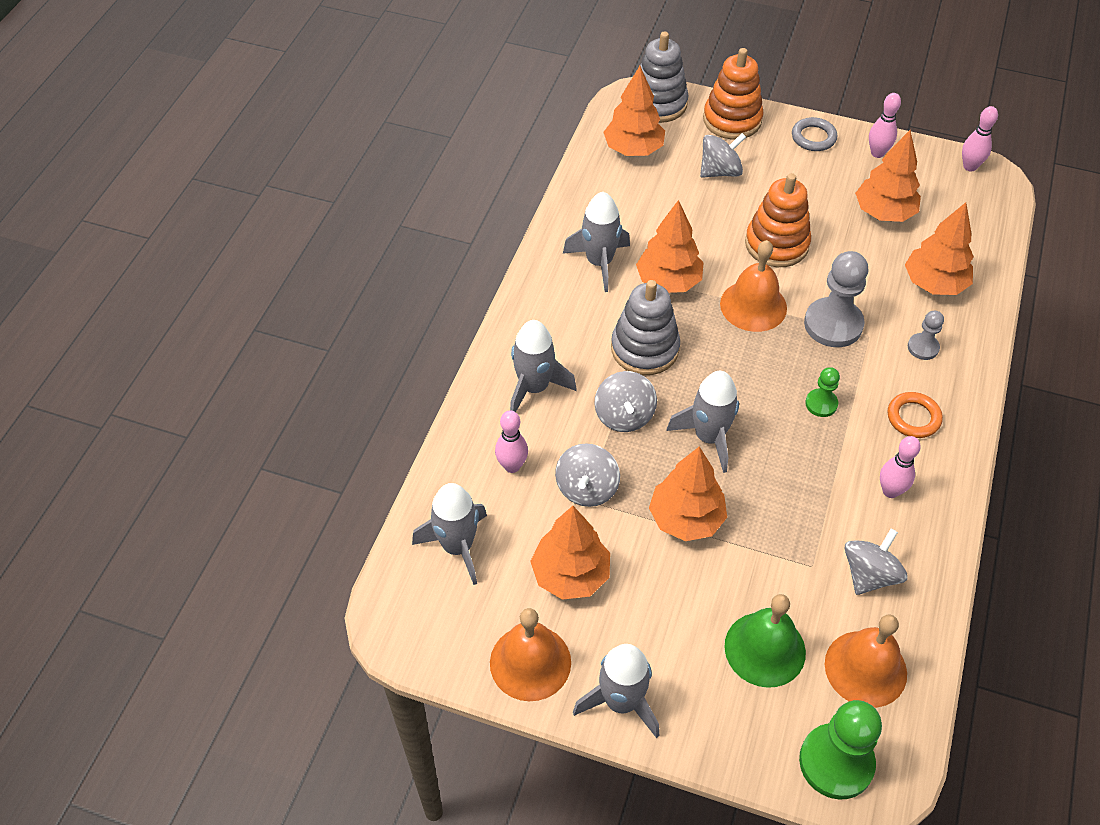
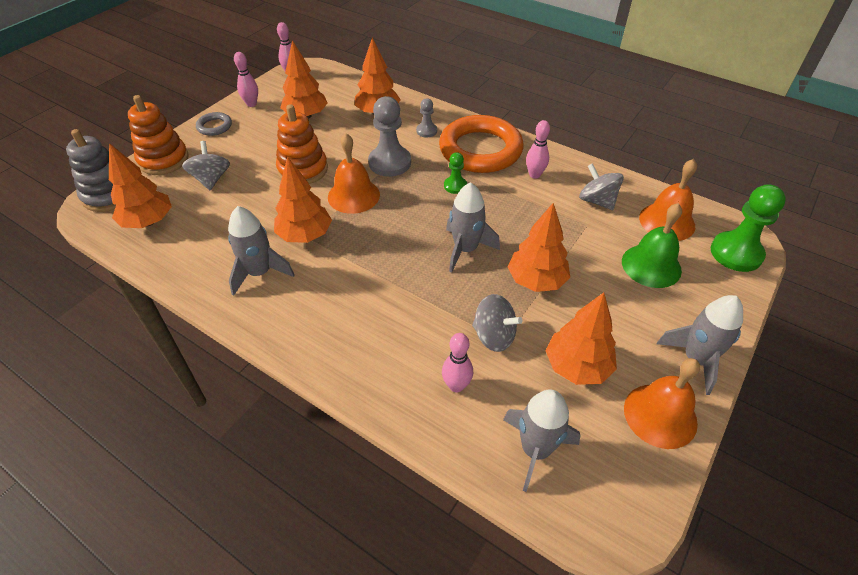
camera: 75 degrees left, 5 degrees down
grey rocket [510,320,577,412] -> none
grey spinning top [594,371,657,432] -> none
grey stacking toy [611,280,680,375] -> none
orange ring [888,392,943,438] -> orange ring [439,115,523,173], size x2.28

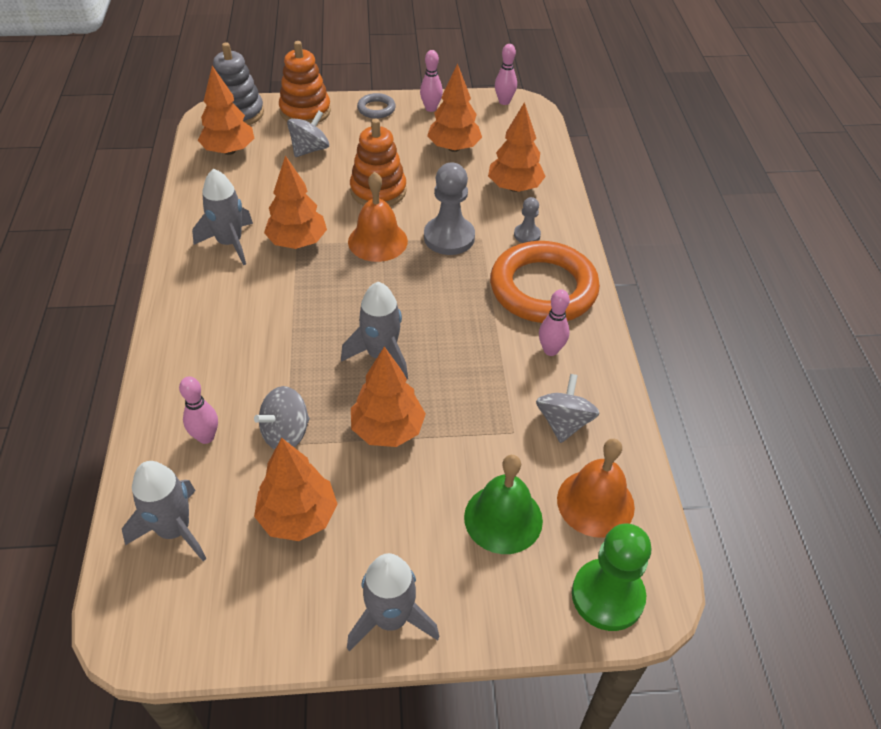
camera: 50 degrees right, 0 degrees up
green pawn [444,152,467,194] -> none
grey spinning top [472,294,523,352] -> grey spinning top turned 60 degrees clockwise [254,386,310,449]
orange bell [624,358,700,449] -> none

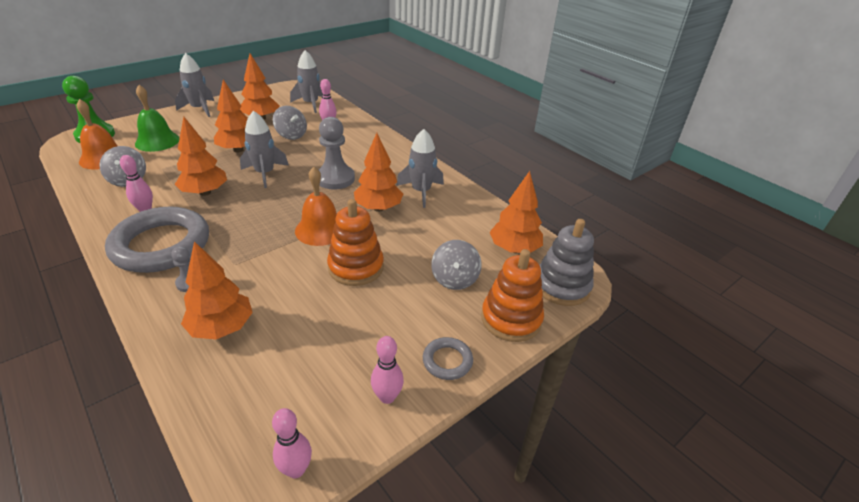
camera: 145 degrees right, 10 degrees down
grey spinning top [254,386,310,449] -> grey spinning top turned 120 degrees clockwise [273,106,307,140]
grey pawn [424,163,475,255] -> grey pawn moved to [318,117,355,189]
orange tree [427,64,482,152] -> orange tree moved to [175,117,227,196]
orange ring [490,241,600,323] -> grey ring [105,206,209,273]

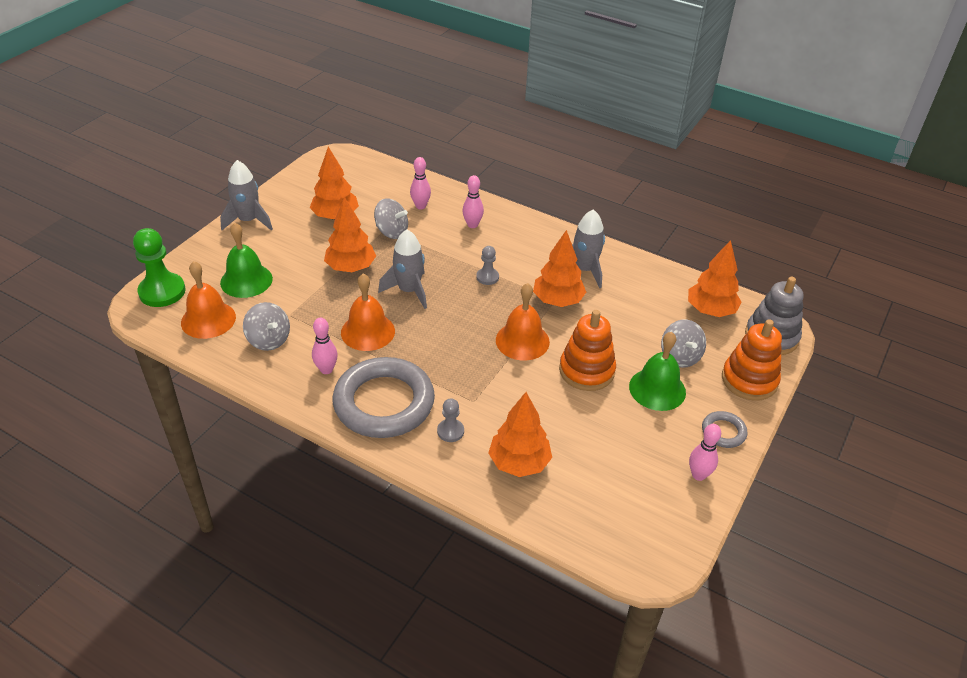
camera: 20 degrees left, 5 degrees up
orange tree [175,117,227,196] -> orange bell [341,274,395,351]
pink bowling pin [272,408,312,478] -> pink bowling pin moved to [462,175,484,228]
grey rocket [290,50,322,113] -> none
grey pawn [318,117,355,189] -> grey pawn [476,246,499,285], size x0.52
none -> green bell [629,332,686,411]

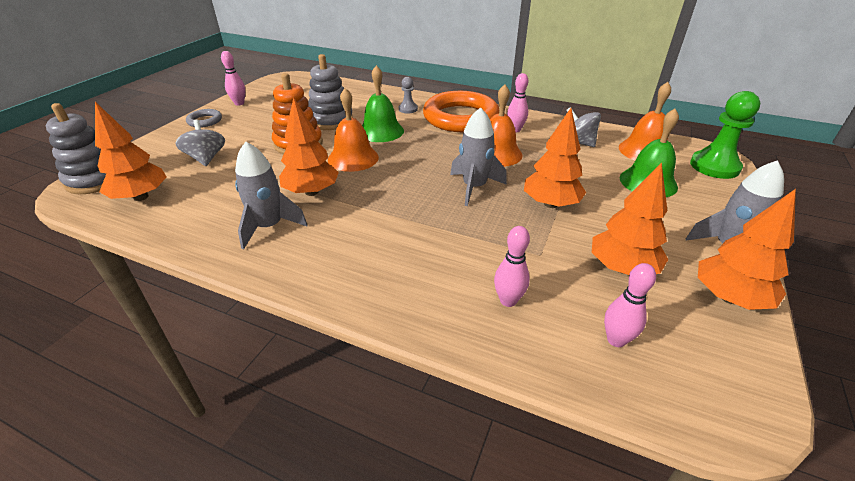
camera: 175 degrees right, 5 degrees down
grey ring [333,357,435,438] -> orange ring [423,91,499,132]
grey spinning top [374,198,408,239] -> none
pink bowling pin [462,175,484,228] -> pink bowling pin moved to [604,263,656,347]
grey pawn [476,246,499,285] -> none
orange tree [488,392,552,477] -> orange tree moved to [698,189,796,310]
green bell [629,332,686,411] -> green bell moved to [362,65,404,142]
orange stacking toy [722,319,782,401] -> none
none -> grey stacking toy [308,54,353,130]

